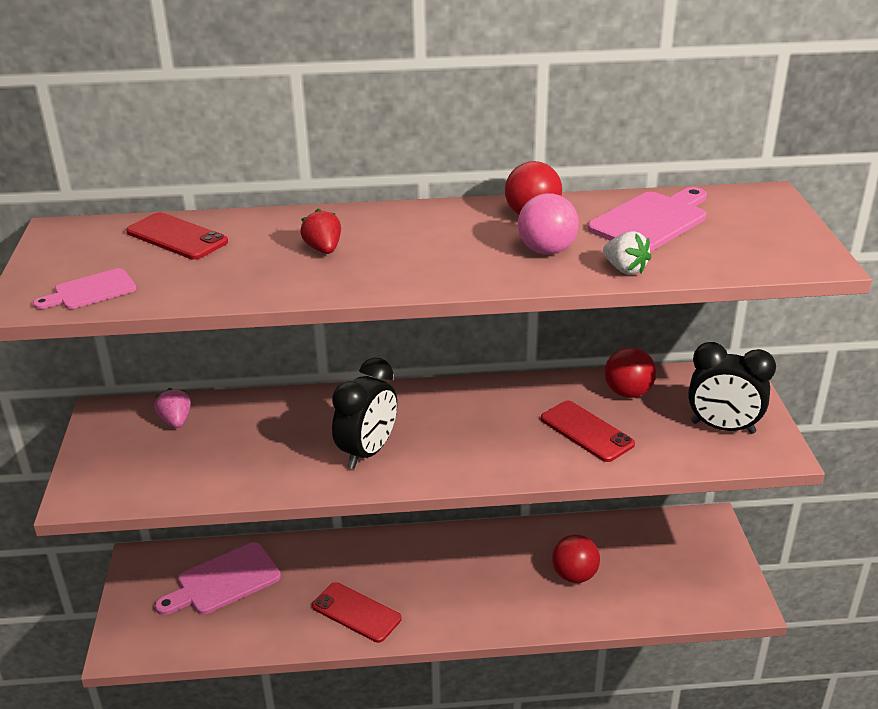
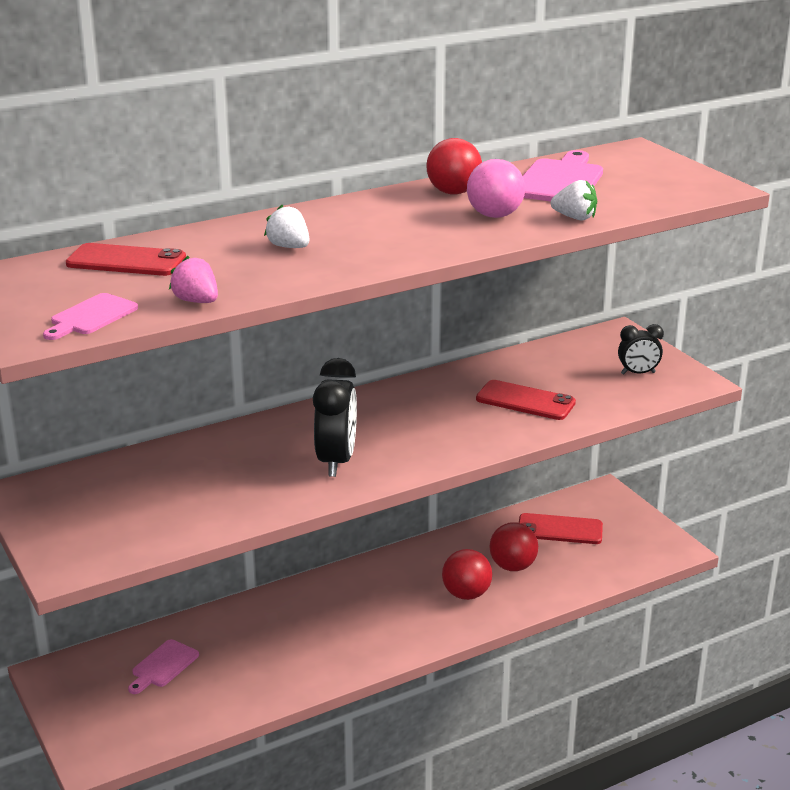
camera: 25 degrees left, 5 degrees down
pink strawberry [154,388,191,428] -> pink strawberry moved to [169,256,218,303]
pink cutting board [155,542,281,615] -> pink cutting board [128,639,199,694], size x0.59
red strawberry [300,208,341,254] -> white strawberry [264,205,309,248]
red phone [312,582,402,643] -> red phone moved to [519,513,603,544]
red ball [605,347,656,398] -> red ball moved to [442,549,492,600]
black clock [688,342,776,434] -> black clock [618,324,664,375], size x0.58

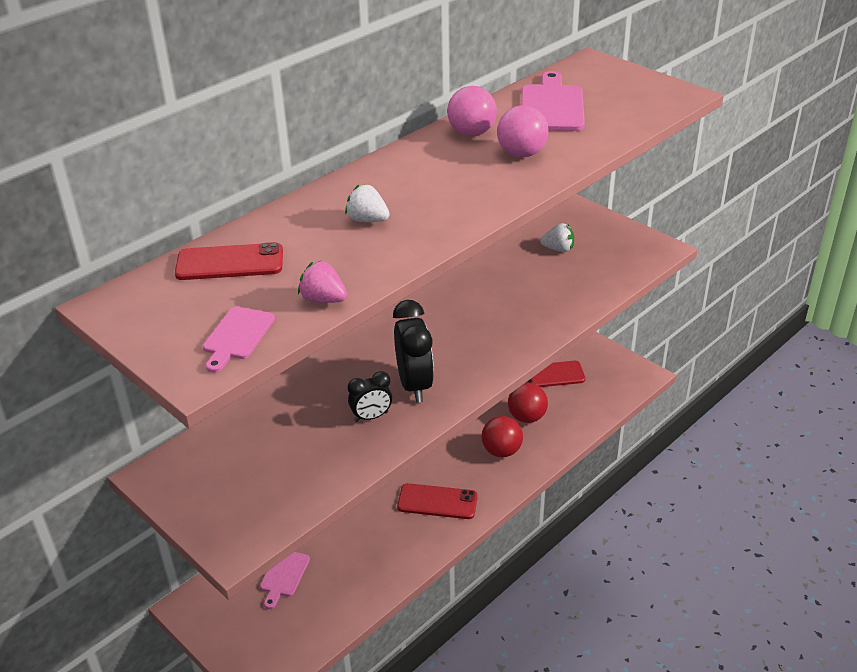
camera: 15 degrees left, 10 degrees up
red ball [426,138,482,195] -> pink ball [447,86,497,136]
red phone [476,380,576,420] -> red phone moved to [397,483,478,519]
white strawberry [551,180,597,221] -> white strawberry moved to [540,223,574,252]
black clock [618,324,664,375] -> black clock moved to [348,371,392,422]

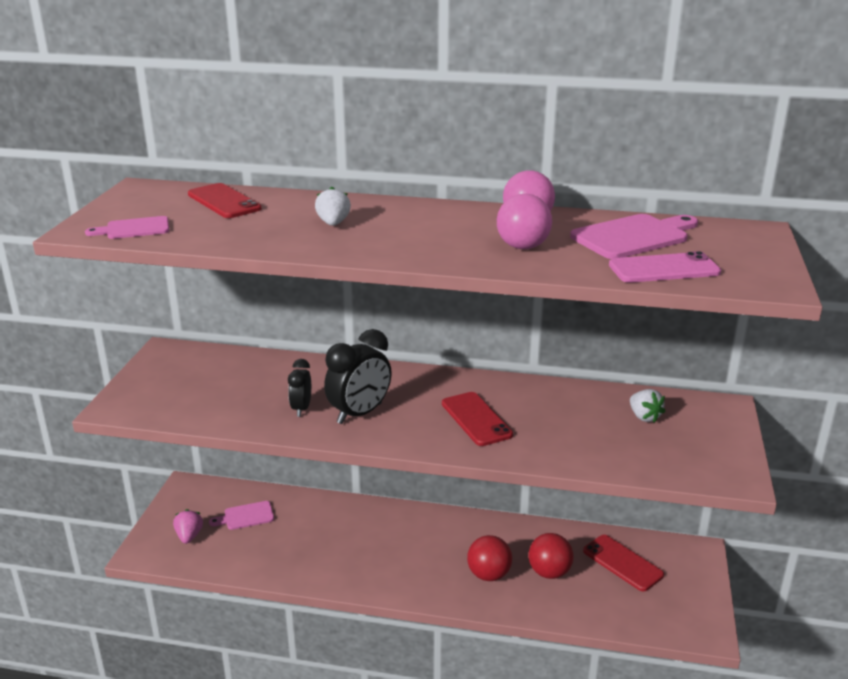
camera: 55 degrees right, 10 degrees down
pink strawberry [298,261,347,303] -> pink strawberry moved to [173,509,203,544]
black clock [348,371,392,422] -> black clock turned 60 degrees clockwise [288,359,311,417]
red phone [397,483,478,519] -> red phone moved to [442,392,513,446]
none -> pink phone [609,251,721,283]

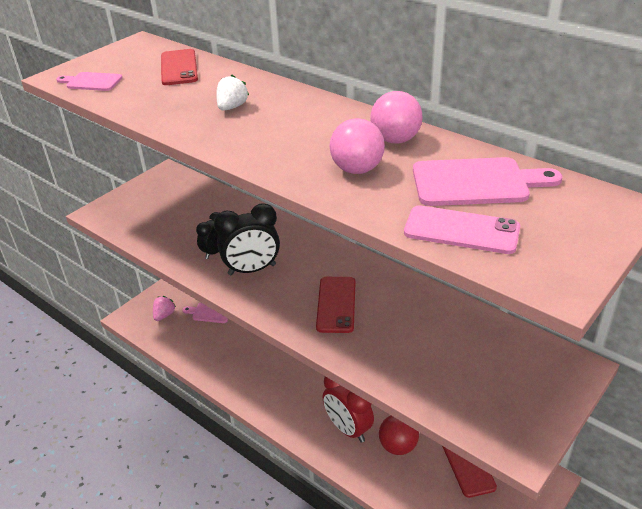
camera: 30 degrees right, 10 degrees up
red ball [467,535,512,581] -> red clock [323,376,374,443]
white strawberry [630,389,666,423] -> none

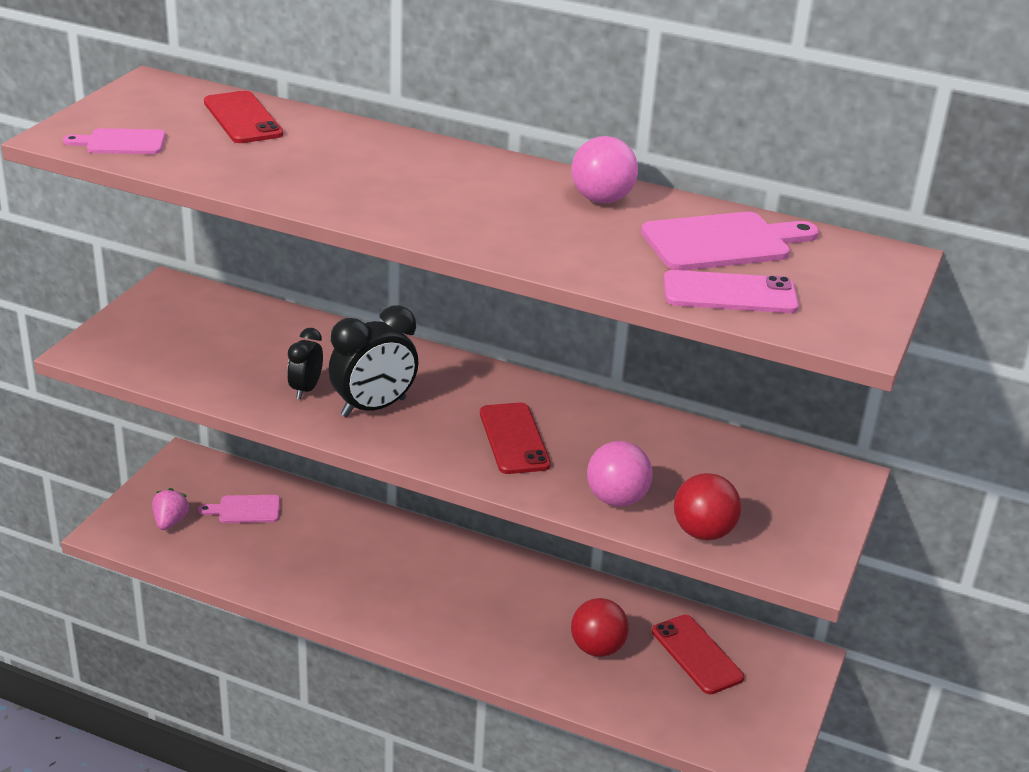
camera: 20 degrees left, 5 degrees down
white strawberry [216,74,249,111] -> none
red clock [323,376,374,443] -> none
pink ball [330,118,385,174] -> pink ball moved to [587,441,653,507]
none -> red ball [674,473,741,540]

